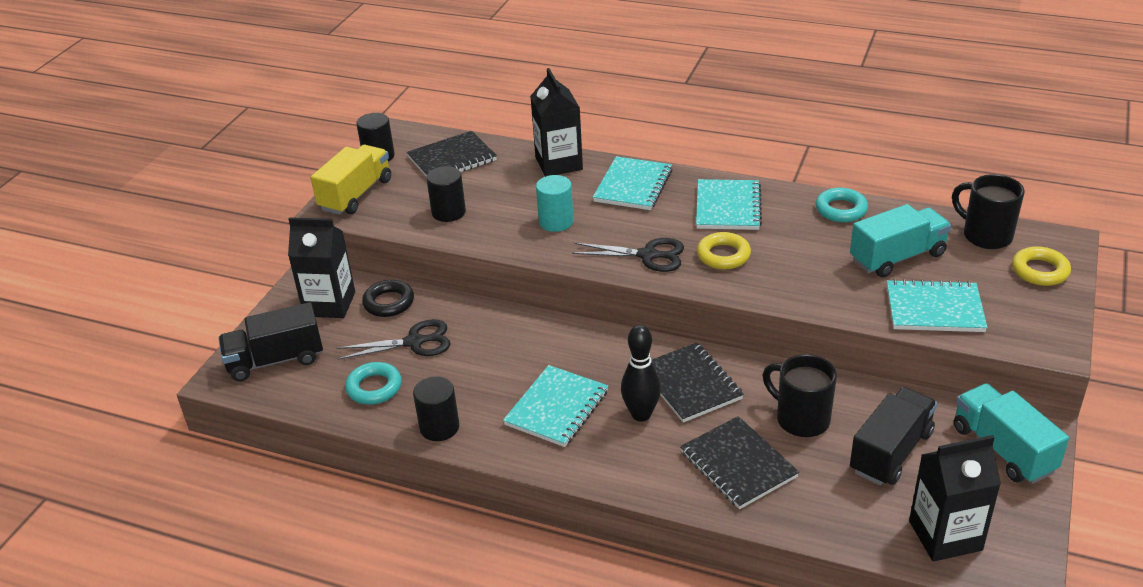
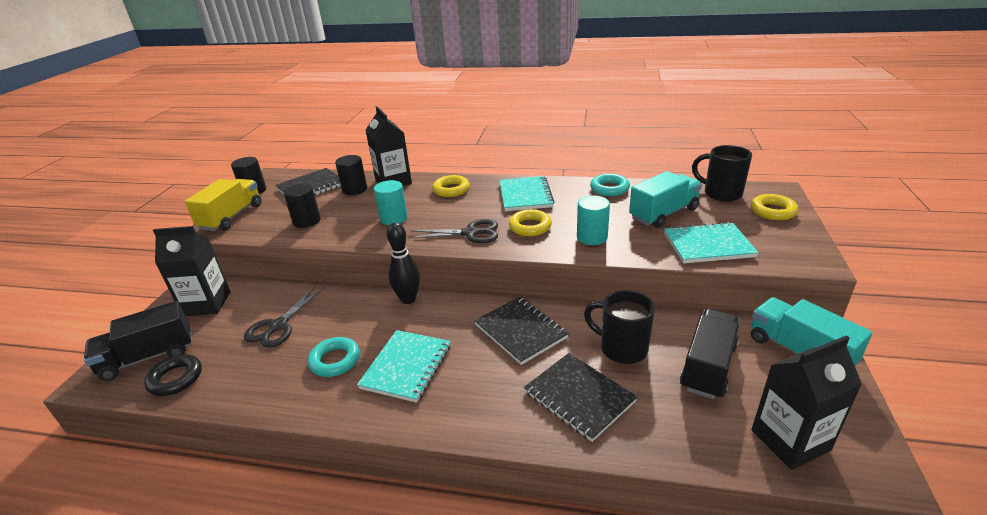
camera: 10 degrees left, 5 degrees down
black scissors [337,319,451,360] -> black scissors turned 135 degrees clockwise [244,286,325,348]
turquoise ring [345,362,402,405] -> turquoise ring moved to [308,337,360,377]
black ring [362,280,414,317] -> black ring moved to [144,354,202,396]
black cylinder [413,376,459,441] -> black cylinder moved to [335,155,367,195]
turquoise notebook [593,156,673,210] -> yellow ring [432,175,470,197]
black bowling pin [621,325,661,421] -> black bowling pin moved to [387,222,420,304]
none -> turquoise cylinder [577,195,610,245]

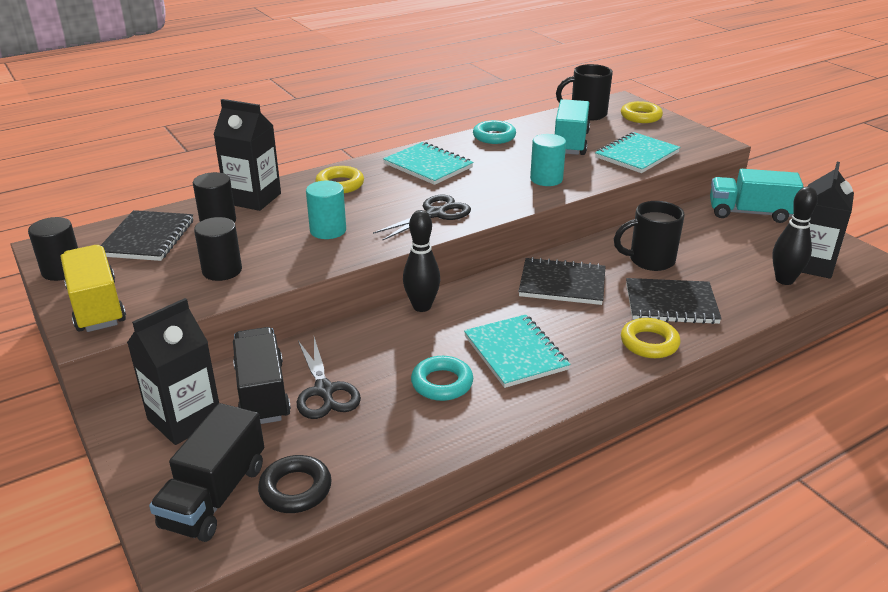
camera: 45 degrees left, 0 degrees up
yellow ring [509,209,552,236] -> yellow ring moved to [621,318,681,358]
black truck [680,309,740,399] -> black truck moved to [233,327,291,424]
none -> black bowling pin [772,187,818,285]

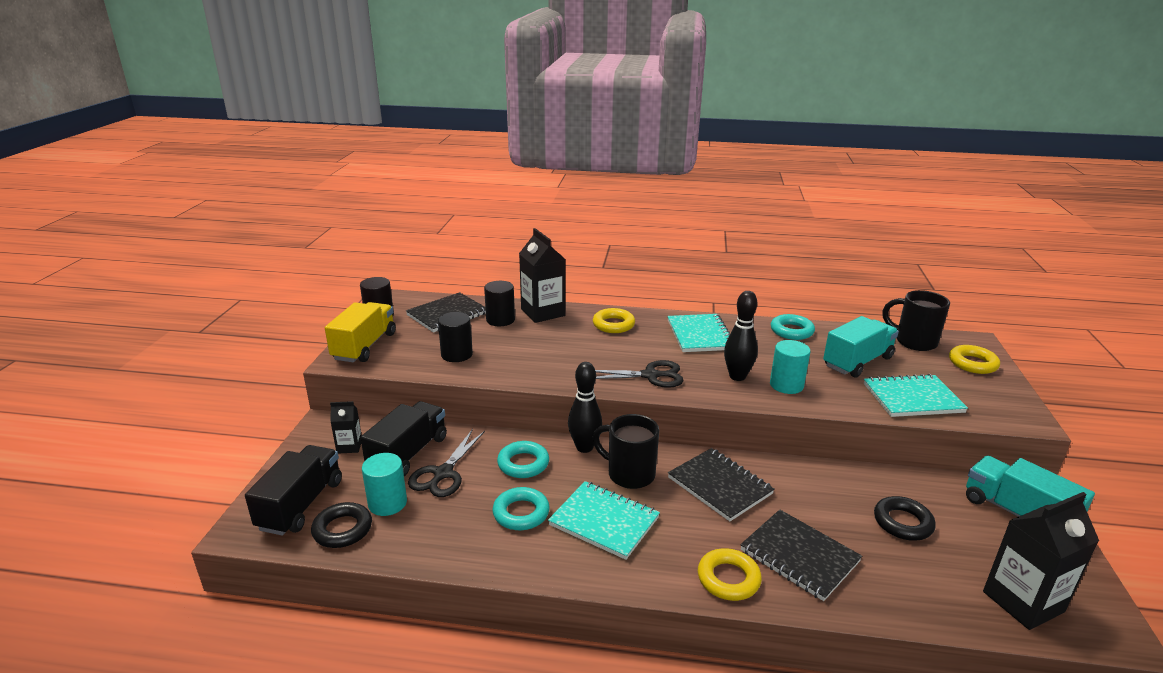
camera: 40 degrees right, 5 degrees down
black carton [127,298,219,445] -> black carton [330,401,362,454], size x0.52
black truck [149,403,264,542] -> black truck turned 135 degrees clockwise [245,445,342,536]
turquoise cylinder [306,181,346,239] -> turquoise cylinder moved to [362,453,407,516]
turquoise notebook [464,314,570,388] -> turquoise notebook turned 75 degrees counterclockwise [548,481,660,560]
black mug [614,201,685,271] -> black mug moved to [592,414,659,489]
black bowling pin [772,187,818,285] -> black bowling pin moved to [724,291,758,381]
none -> turquoise ring [497,441,549,478]
none -> black ring [874,496,936,541]

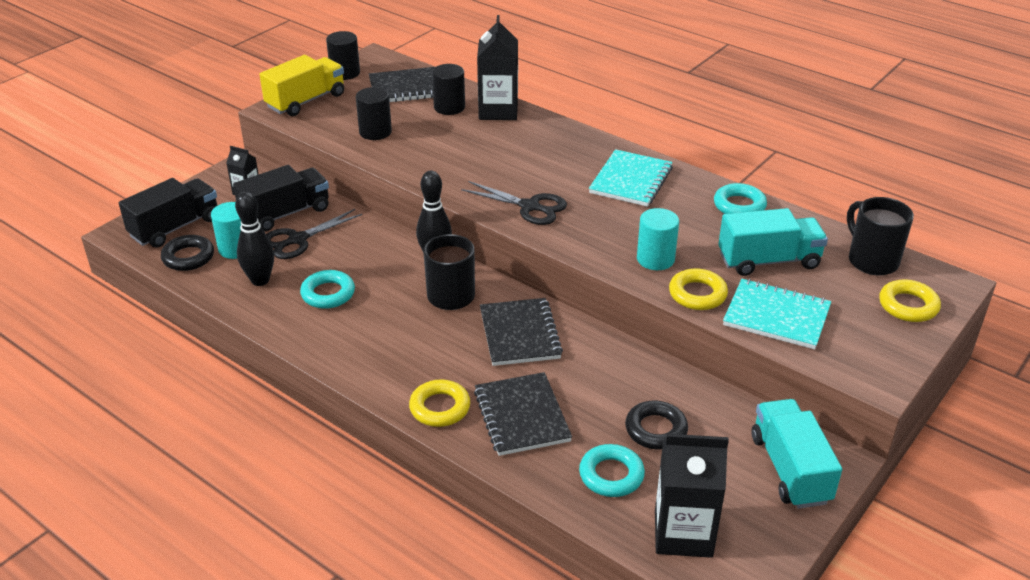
camera: 30 degrees right, 10 degrees up
turquoise ring [497,441,549,478] -> turquoise ring moved to [579,444,645,497]
turquoise notebook [548,481,660,560] -> none
yellow ring [593,308,635,333] -> yellow ring moved to [669,268,728,310]
black bowling pin [724,291,758,381] -> black bowling pin moved to [235,192,274,286]

